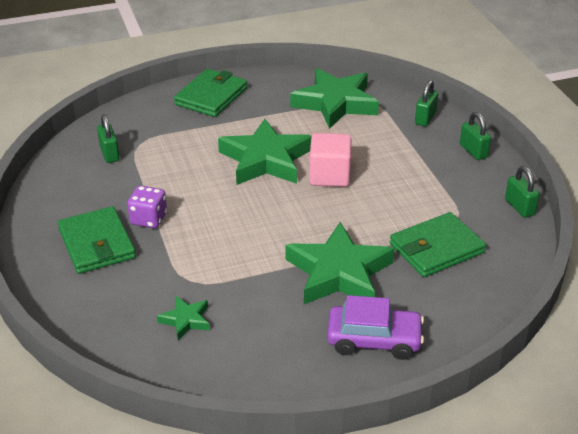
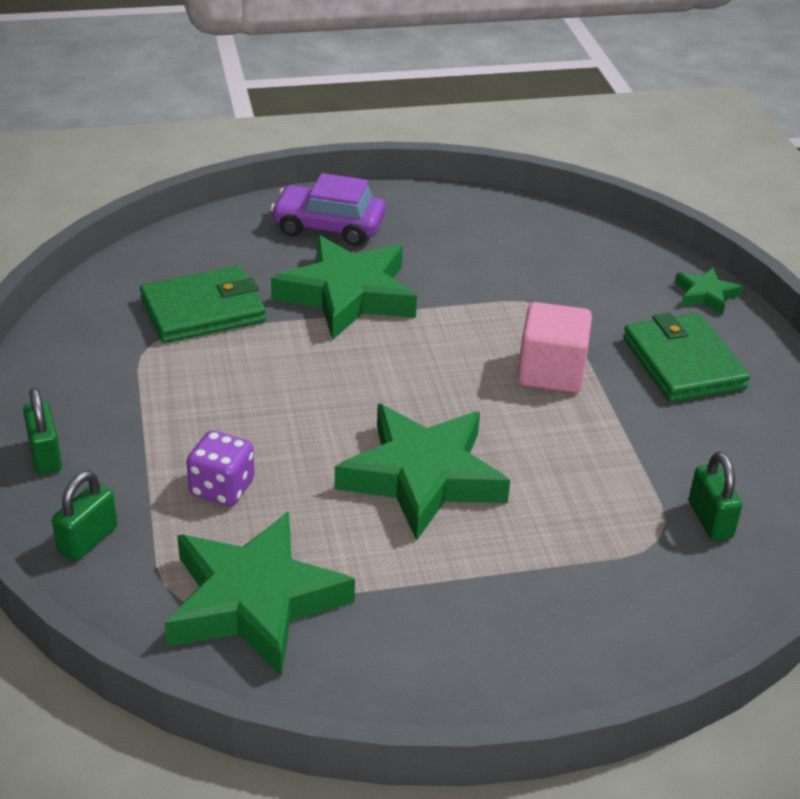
camera: 175 degrees left, 0 degrees up
purple dice [127,186,167,228] -> purple dice moved to [186,430,255,506]
green star [157,296,210,340] -> green star moved to [675,268,743,315]
green wallet [174,69,247,117] -> none
pink cube [309,133,352,187] -> pink cube moved to [518,302,592,393]
green padlock [505,166,539,218] -> none

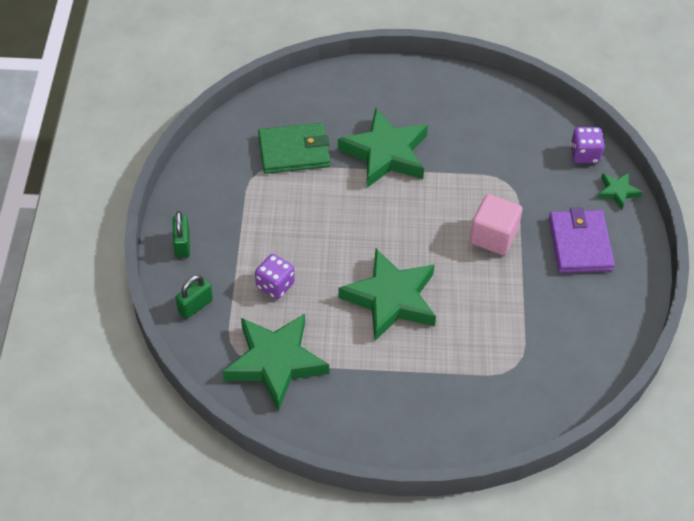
camera: 15 degrees right, 15 degrees up
purple car [270,173,386,246] -> none
green wallet [623,313,750,402] -> purple wallet [549,207,615,273]
green padlock [689,452,742,541] -> none
none -> purple dice [570,127,605,163]

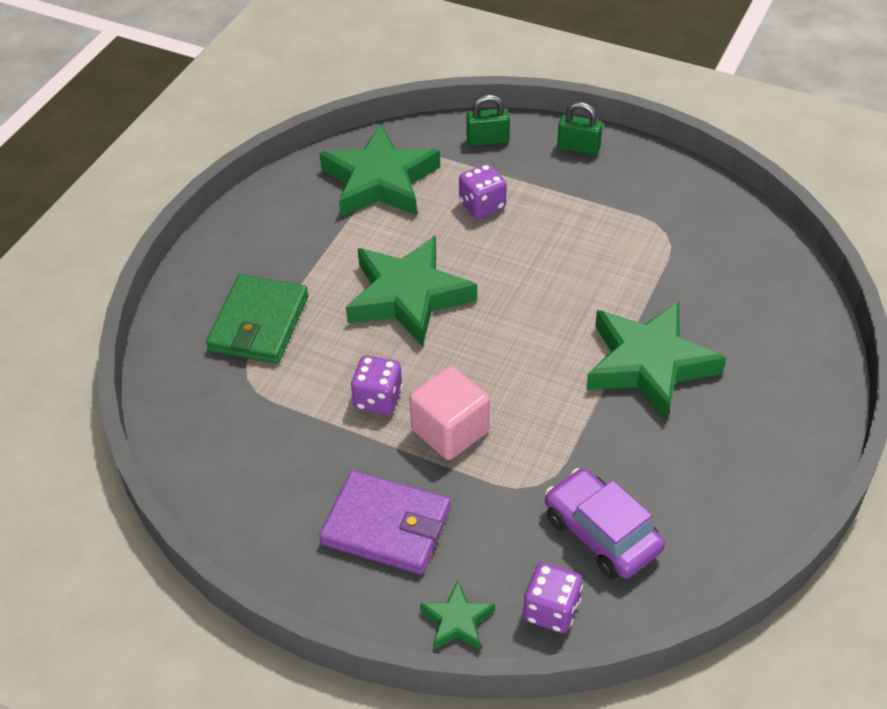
camera: 115 degrees right, 5 degrees down
green padlock [175,275,213,319] -> green padlock turned 75 degrees counterclockwise [466,94,510,146]
green wallet [258,123,330,174] -> green wallet moved to [206,275,308,363]
none -> purple dice [351,355,403,414]
none -> purple car [545,468,665,579]

